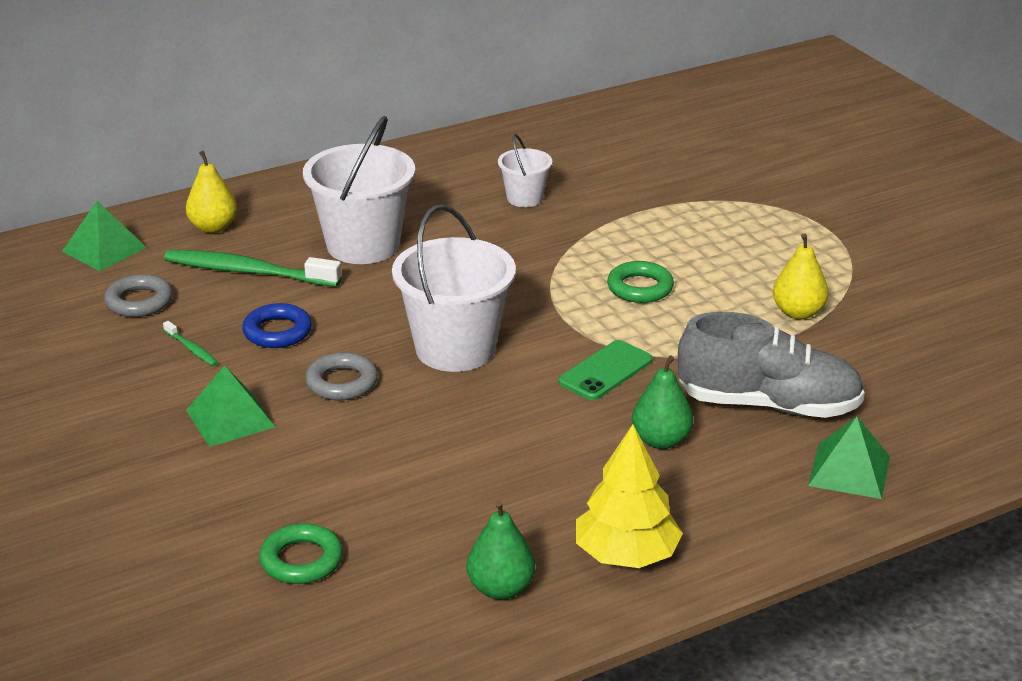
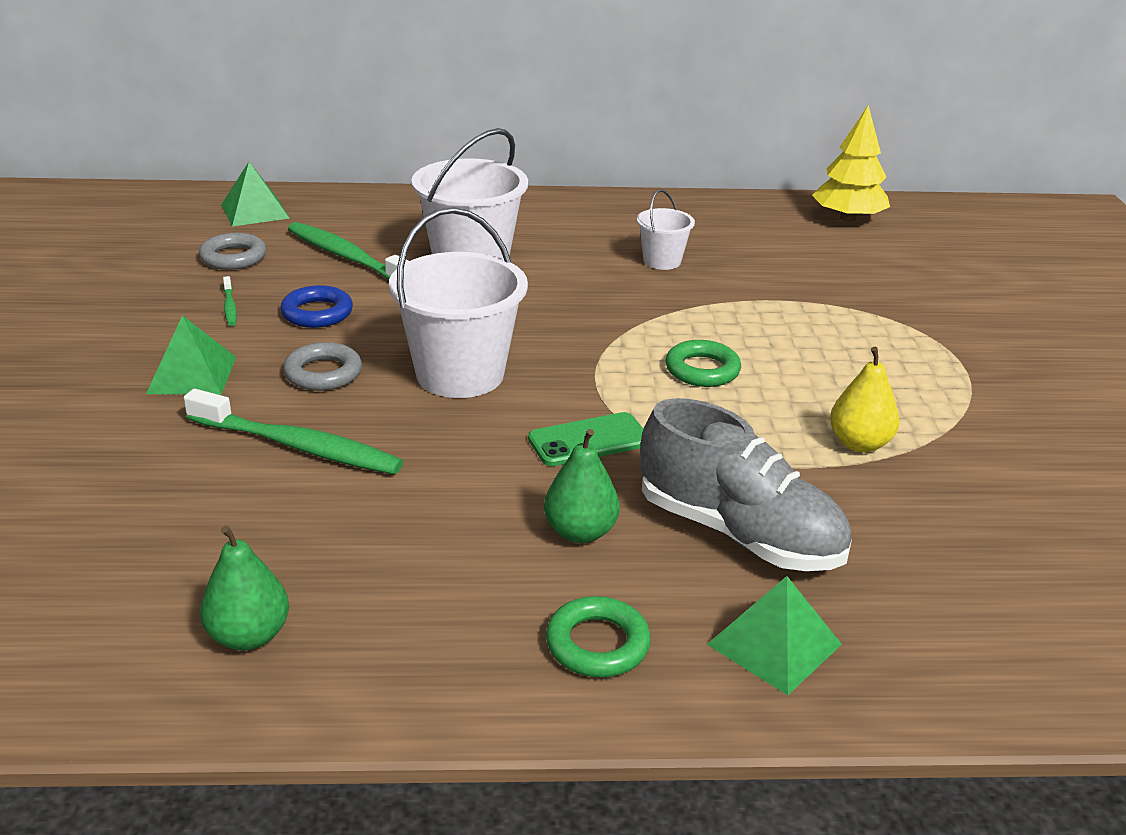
camera: 25 degrees right, 0 degrees up
yellow pear [186,151,237,233] -> none
green ring [259,523,343,584] -> green ring moved to [546,596,651,677]
yellow tree [576,425,683,568] -> yellow tree moved to [812,105,890,222]
none -> green toothbrush [184,389,403,475]

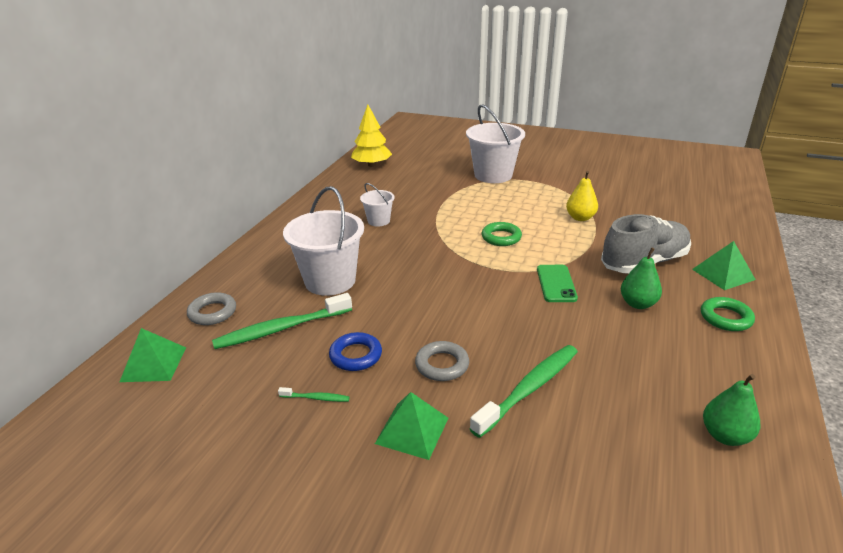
camera: 65 degrees left, 0 degrees up
grey ring [199,233,267,270] -> grey ring moved to [187,292,236,325]
white bucket [389,207,528,398] -> white bucket moved to [466,104,525,183]

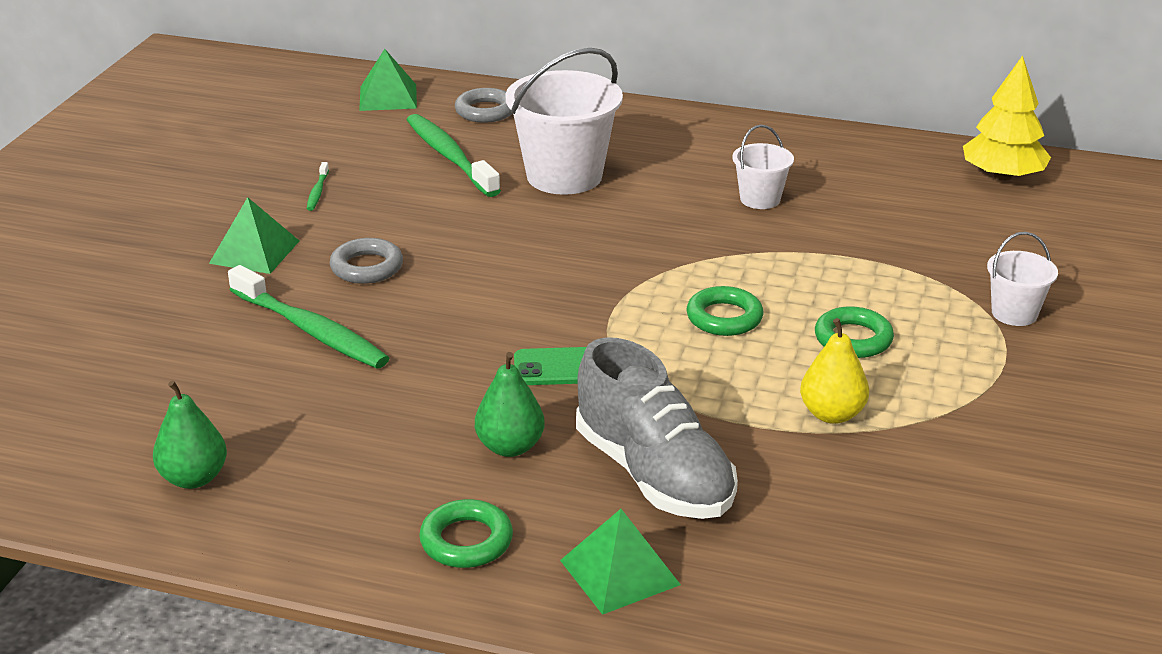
camera: 85 degrees right, 0 degrees up
blue ring [329,332,382,371] -> none
white bucket [466,104,525,183] -> white bucket [987,232,1058,326], size x0.52
none -> green ring [815,306,894,358]

